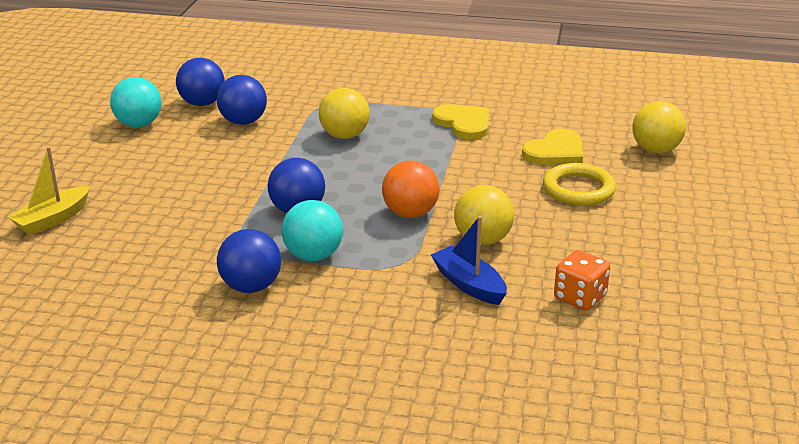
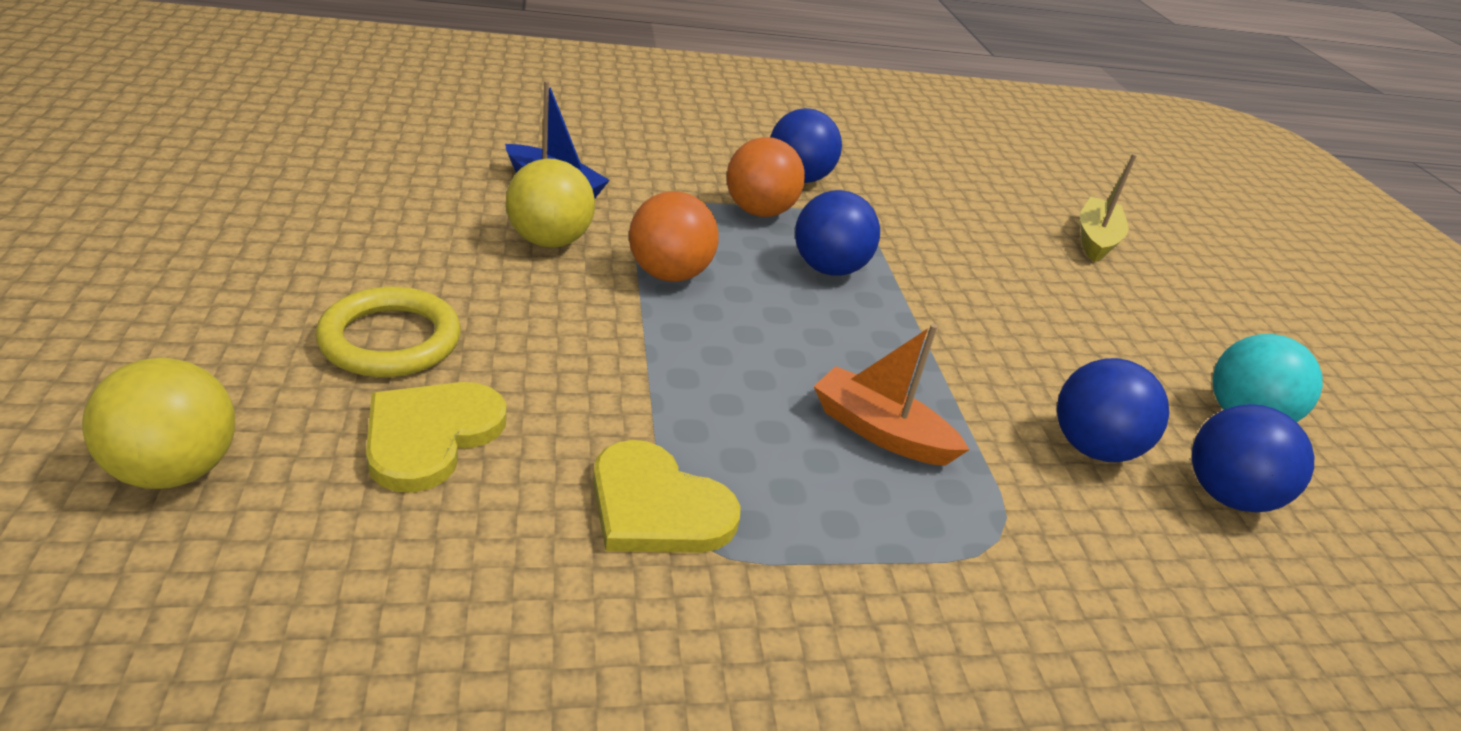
camera: 155 degrees right, 5 degrees up
turquoise ball [281,200,343,261] -> orange ball [727,137,805,217]
yellow ball [319,88,370,139] -> orange boat [814,324,970,466]
orange dice [554,250,610,311] -> none

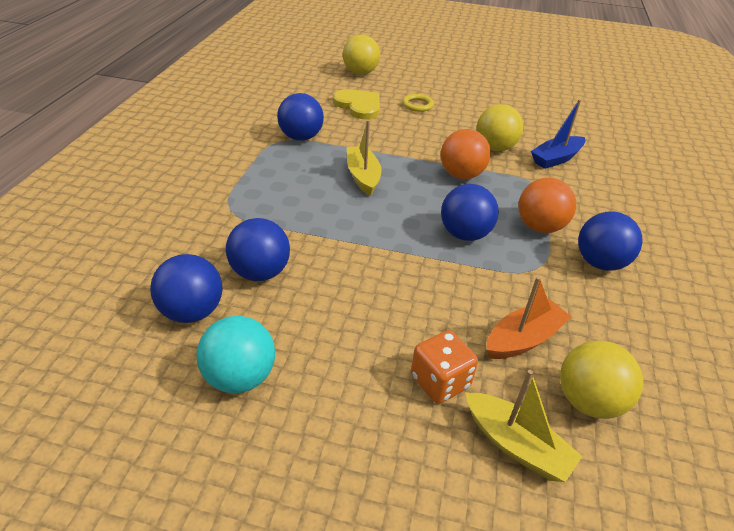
camera: 115 degrees right, 5 degrees up
yellow ring [315,287,461,377] -> yellow ring [402,94,434,112], size x0.60
yellow heart [593,440,740,553] -> blue ball [277,93,324,141]
orange boat [814,324,970,466] -> orange boat moved to [486,276,572,359]
none -> yellow boat [347,120,382,196]
none -> orange dice [411,330,478,404]
none -> yellow ball [560,340,643,419]

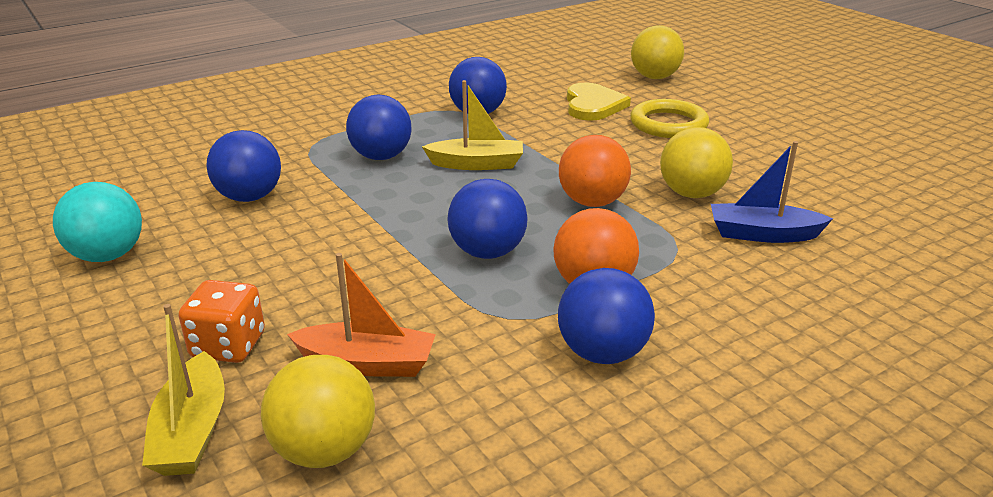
camera: 45 degrees right, 10 degrees down
blue ball [150,254,223,323] -> blue ball moved to [346,95,412,160]
yellow boat [347,120,382,196] -> yellow boat turned 60 degrees clockwise [422,80,523,170]
yellow ring [402,94,434,112] -> yellow ring [630,99,709,138], size x1.67

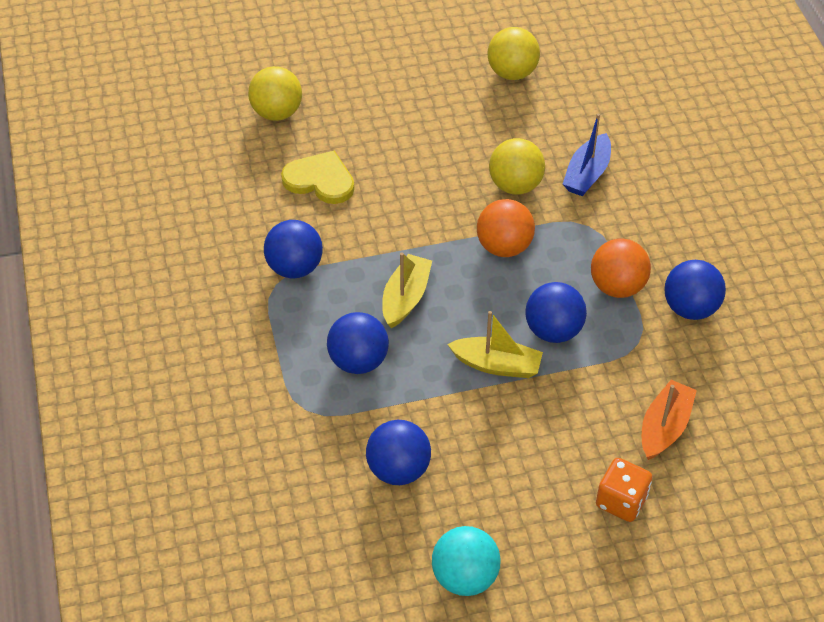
camera: 70 degrees left, 20 degrees up
yellow boat [142,304,225,476] -> yellow boat moved to [448,311,543,378]
yellow ball [261,355,375,468] -> yellow ball moved to [487,27,540,80]
yellow ring [630,99,709,138] -> none

